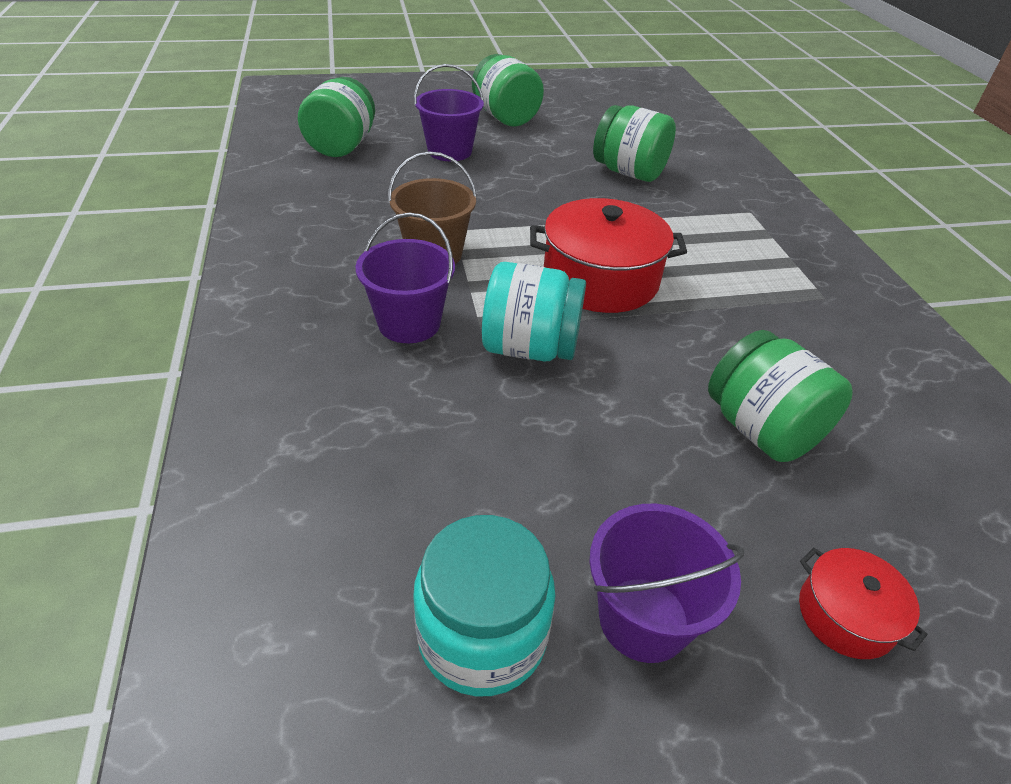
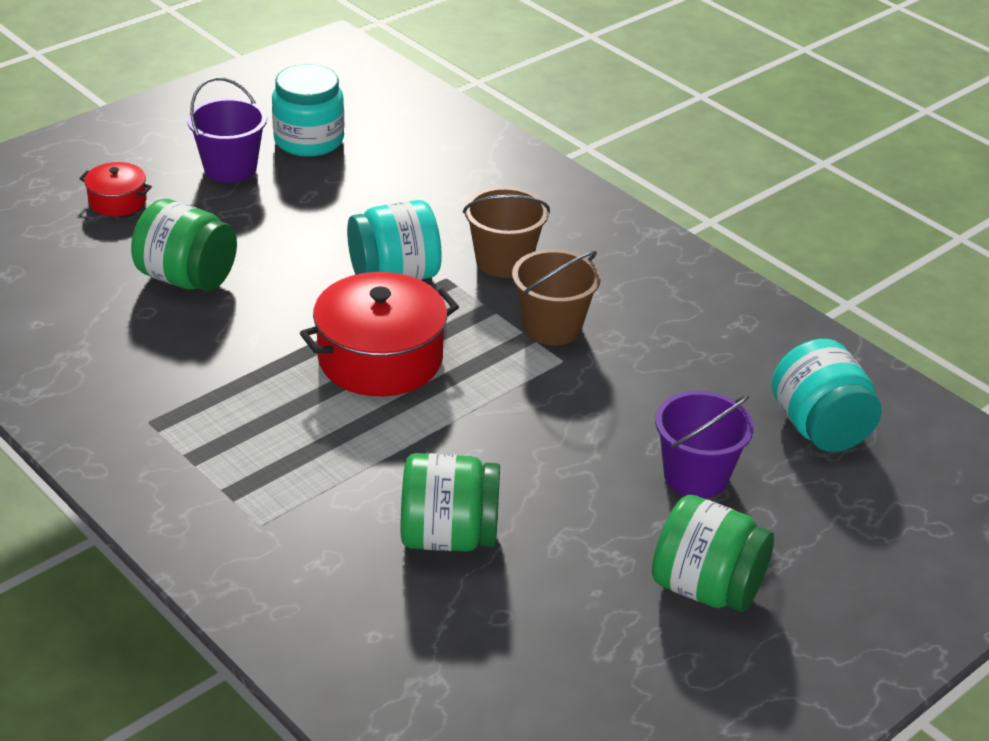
camera: 150 degrees right, 5 degrees down
green jar [298,77,375,157] -> turquoise jar [771,339,881,452]
purple bucket [355,212,455,343] -> brown bucket [463,187,550,278]

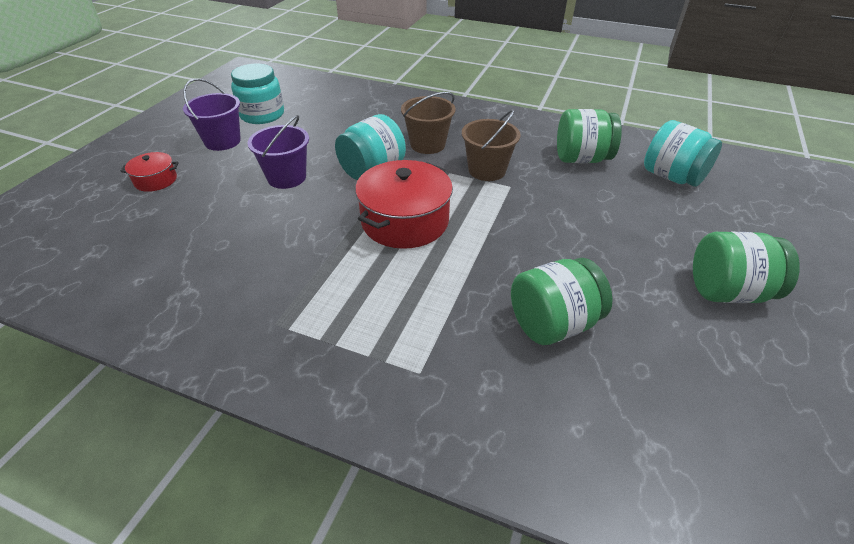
camera: 25 degrees left, 5 degrees up
green jar [131,199,237,291] -> green jar moved to [557,109,622,163]
purple bucket [655,391,754,498] -> purple bucket moved to [248,115,309,189]

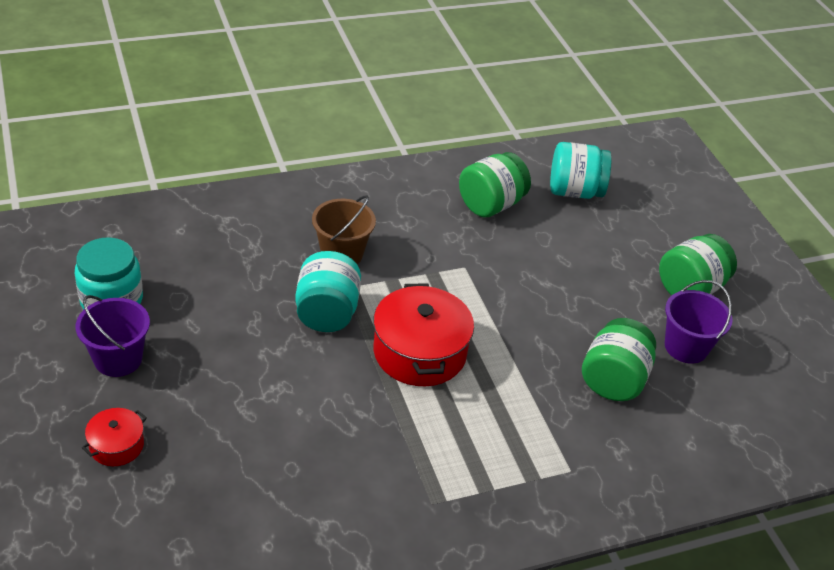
camera: 45 degrees left, 0 degrees up
purple bucket [248,115,309,189] -> purple bucket moved to [665,280,733,364]
brown bucket [462,109,521,181] -> none

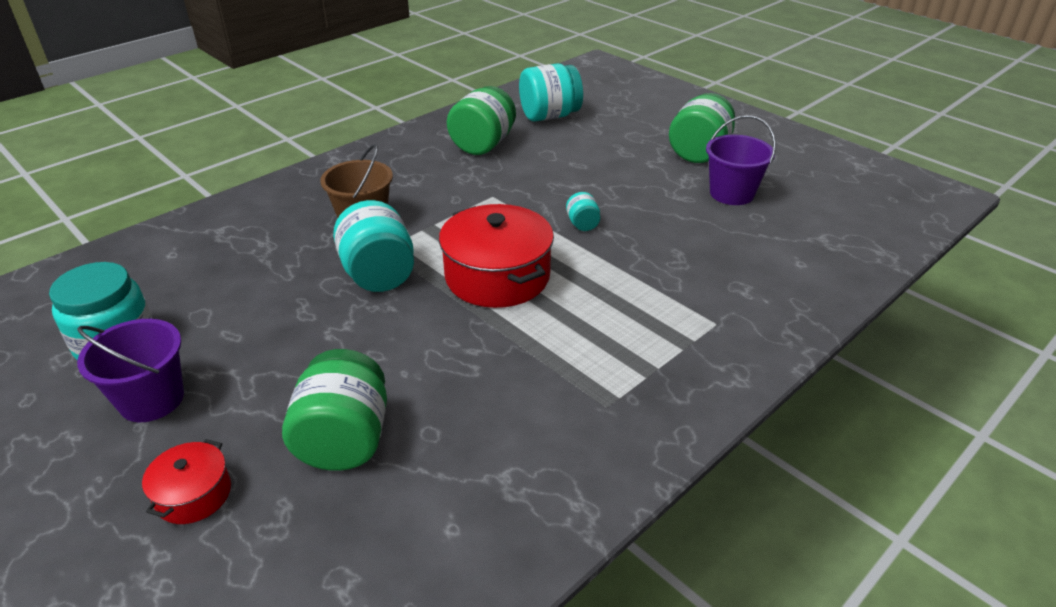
camera: 20 degrees left, 5 degrees down
green jar [582,318,656,401] -> green jar moved to [282,349,387,471]
none -> turquoise jar [566,192,600,231]

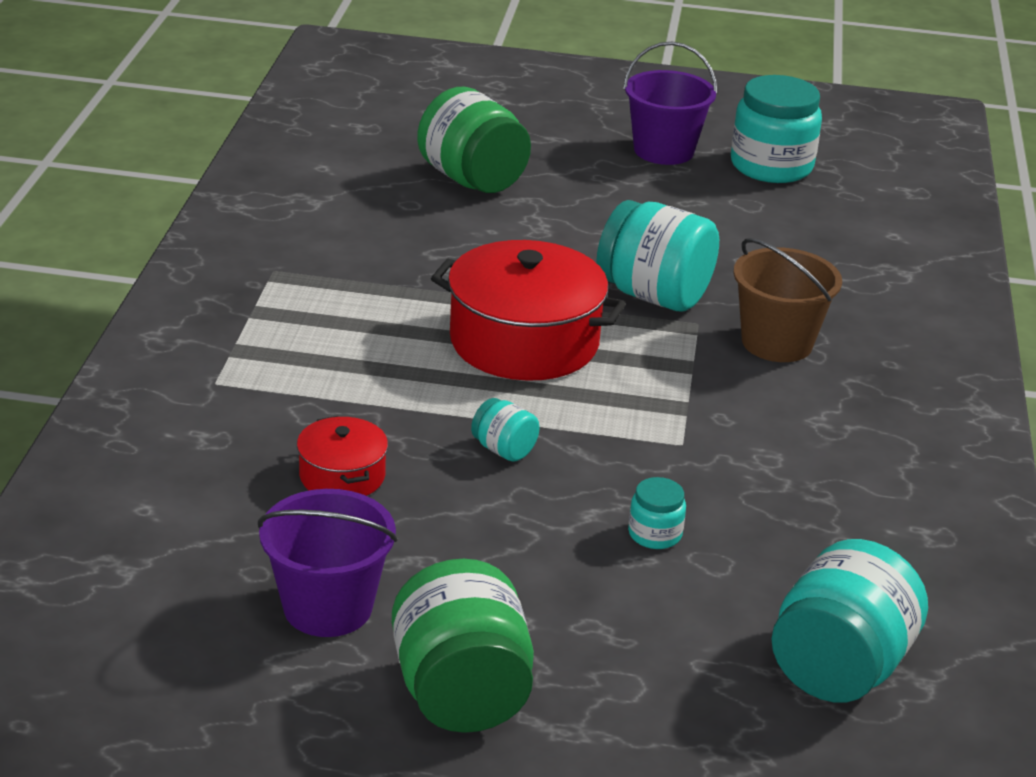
camera: 140 degrees right, 5 degrees down
red pot [142,439,231,524] -> red pot moved to [297,416,388,496]
green jar [447,86,516,155] -> none
none -> turquoise jar [628,477,686,549]

